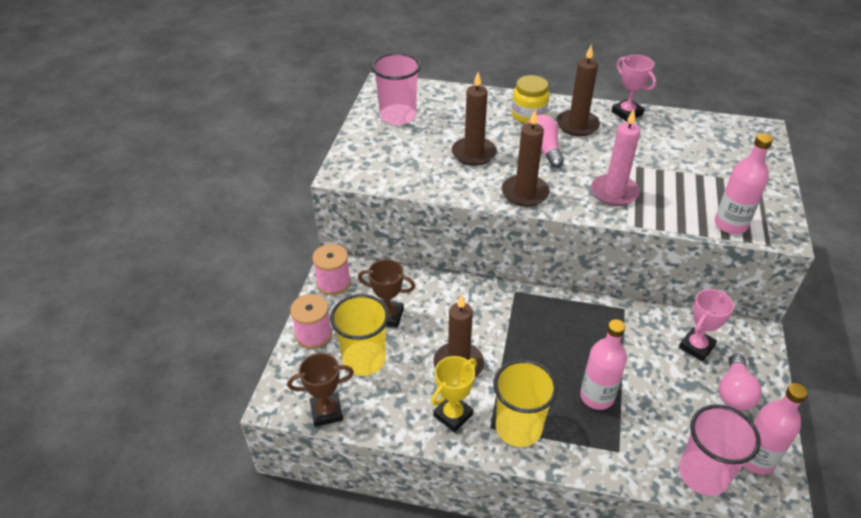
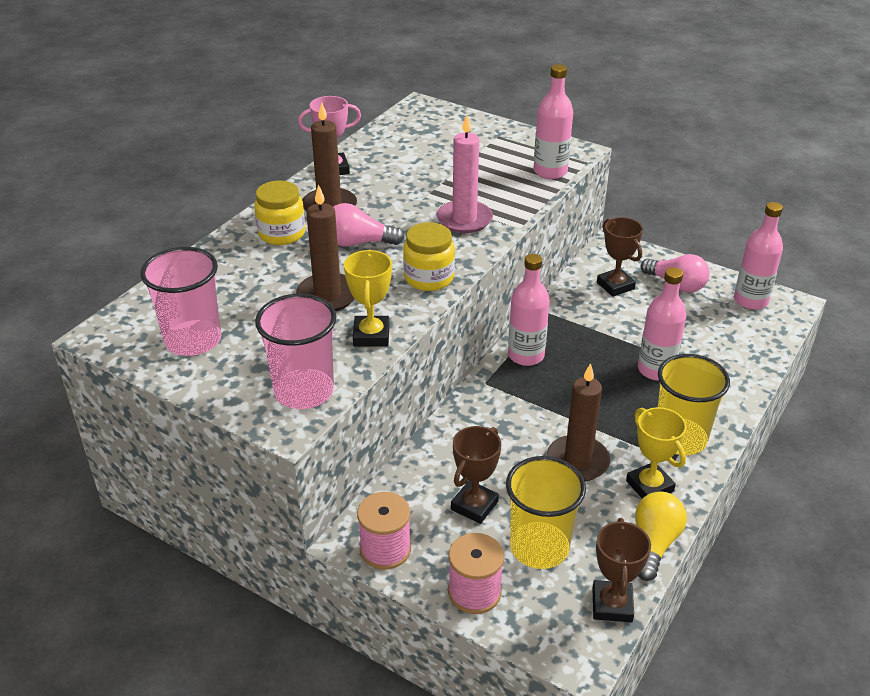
camera: 70 degrees left, 5 degrees down
brown candle [502,110,550,207] -> yellow jar [403,222,455,291]
pink trophy [679,289,734,361] -> brown trophy [597,217,643,297]
pink cup [679,404,761,496] -> pink cup moved to [255,294,337,409]
none -> yellow trophy [344,250,392,346]
none -> pink bottle [508,254,550,366]
none -> yellow light bulb [635,492,687,581]

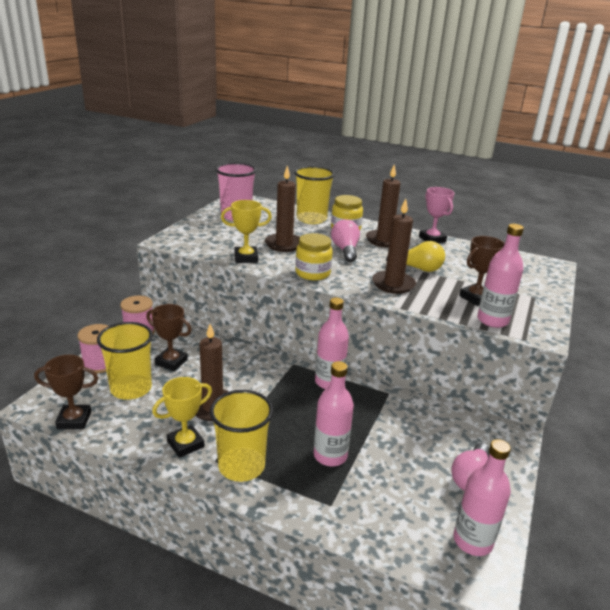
camera: 80 degrees right, 10 degrees down
pink cup [255,294,337,409] -> none
pink candle [437,115,493,233] -> brown candle [372,199,416,294]
brown trophy [597,217,643,297] -> brown trophy moved to [459,236,505,306]
yellow light bulb [635,492,687,581] -> yellow light bulb moved to [386,241,445,272]
none -> yellow cup [294,166,335,224]

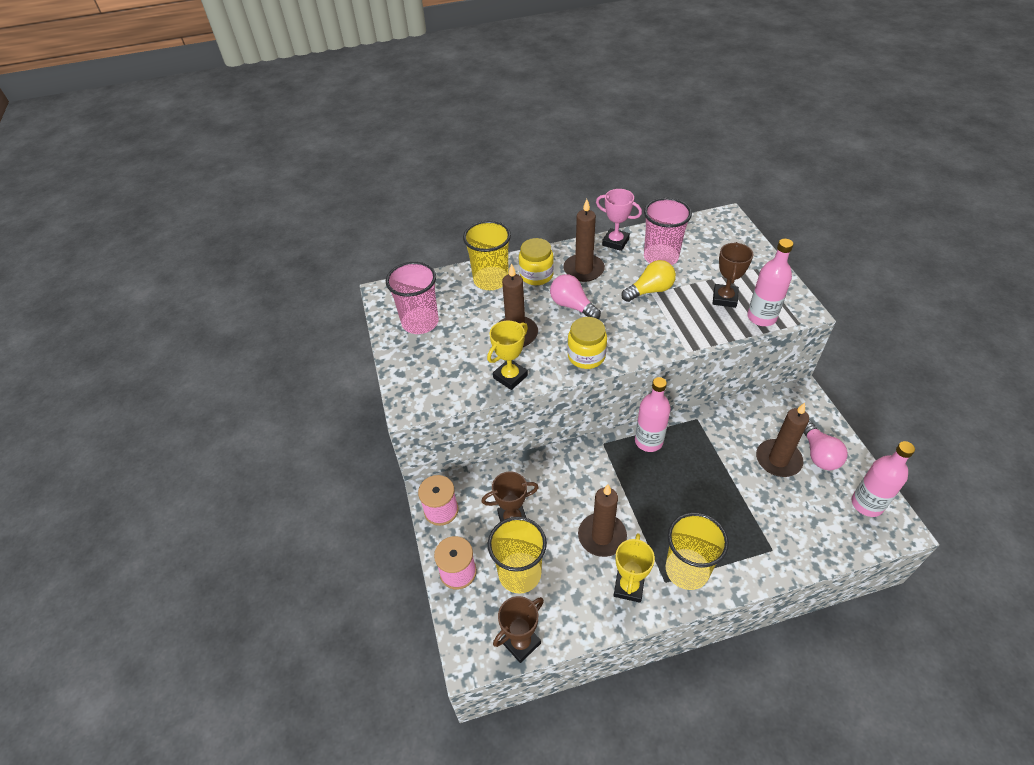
camera: 35 degrees left, 20 degrees up
pink bottle [314,361,354,466] -> none
brown candle [372,199,416,294] -> brown candle moved to [756,403,809,477]
none -> pink cup [644,198,692,265]

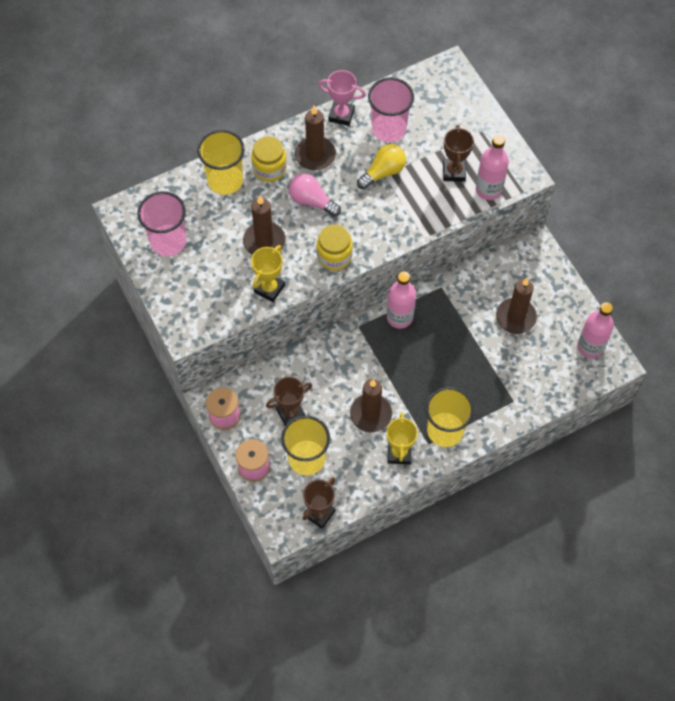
camera: 15 degrees left, 15 degrees up
pink light bulb [804,421,848,470] -> none

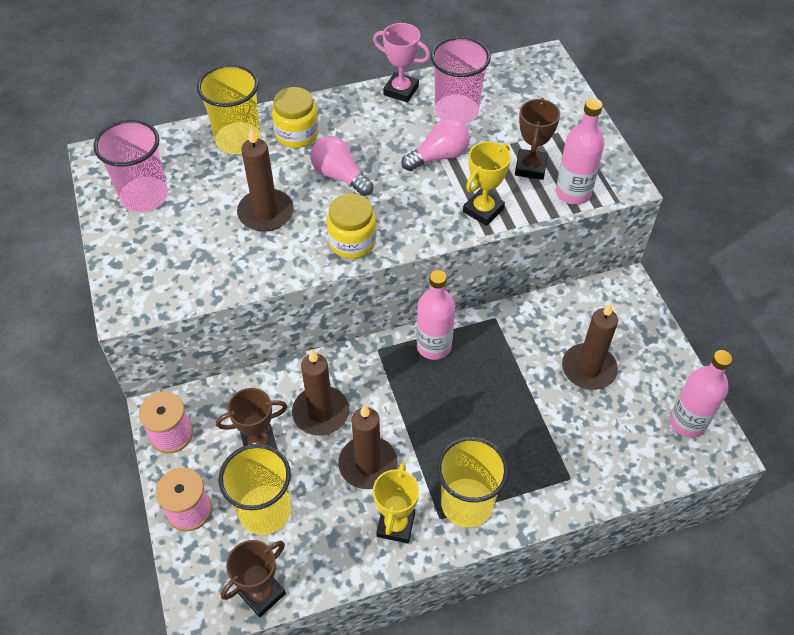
camera: 10 degrees right, 10 degrees down
yellow trophy [251,245,285,302] -> yellow trophy moved to [463,141,511,226]
brown candle [295,106,336,170] -> brown candle moved to [292,349,349,436]
yellow light bulb [357,144,406,190] -> pink light bulb [401,118,470,171]

